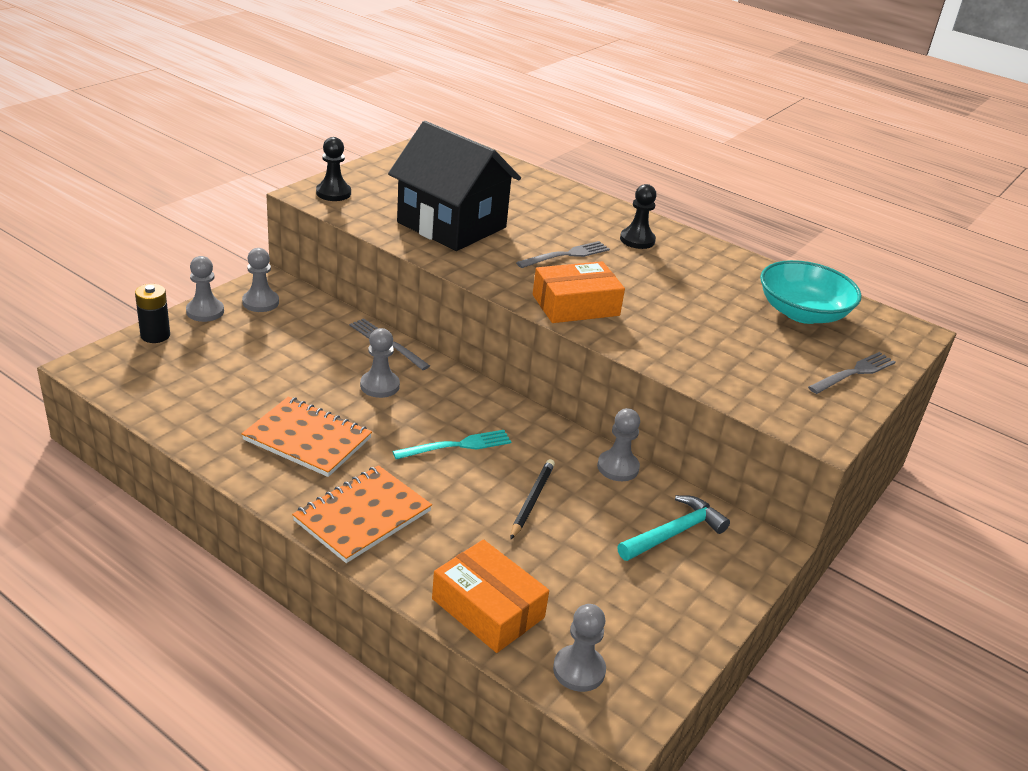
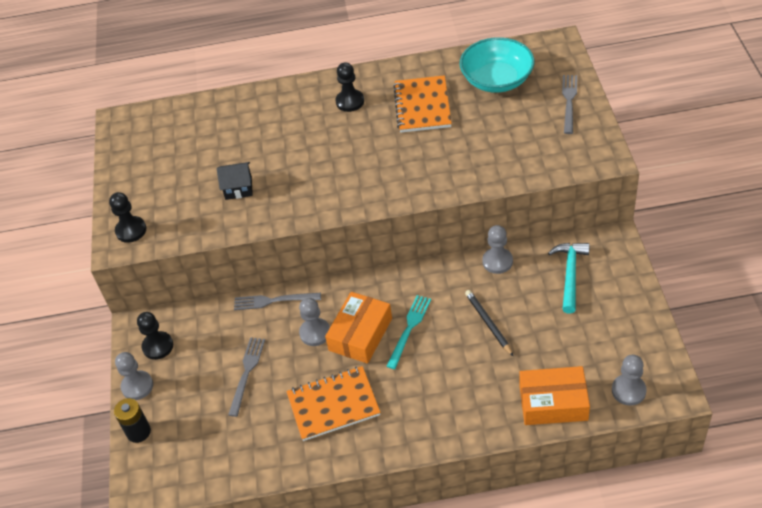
camera: 35 degrees left, 15 degrees up
grey pawn [242,248,279,312] -> black pawn [137,312,173,360]
orange notebook [292,465,432,563] -> orange notebook moved to [393,75,452,133]
black house [388,121,521,251] -> black house [217,162,253,200], size x0.40
grey fork [516,241,610,268] -> grey fork moved to [228,337,265,417]
orange box [533,261,625,323] -> orange box moved to [325,292,392,364]

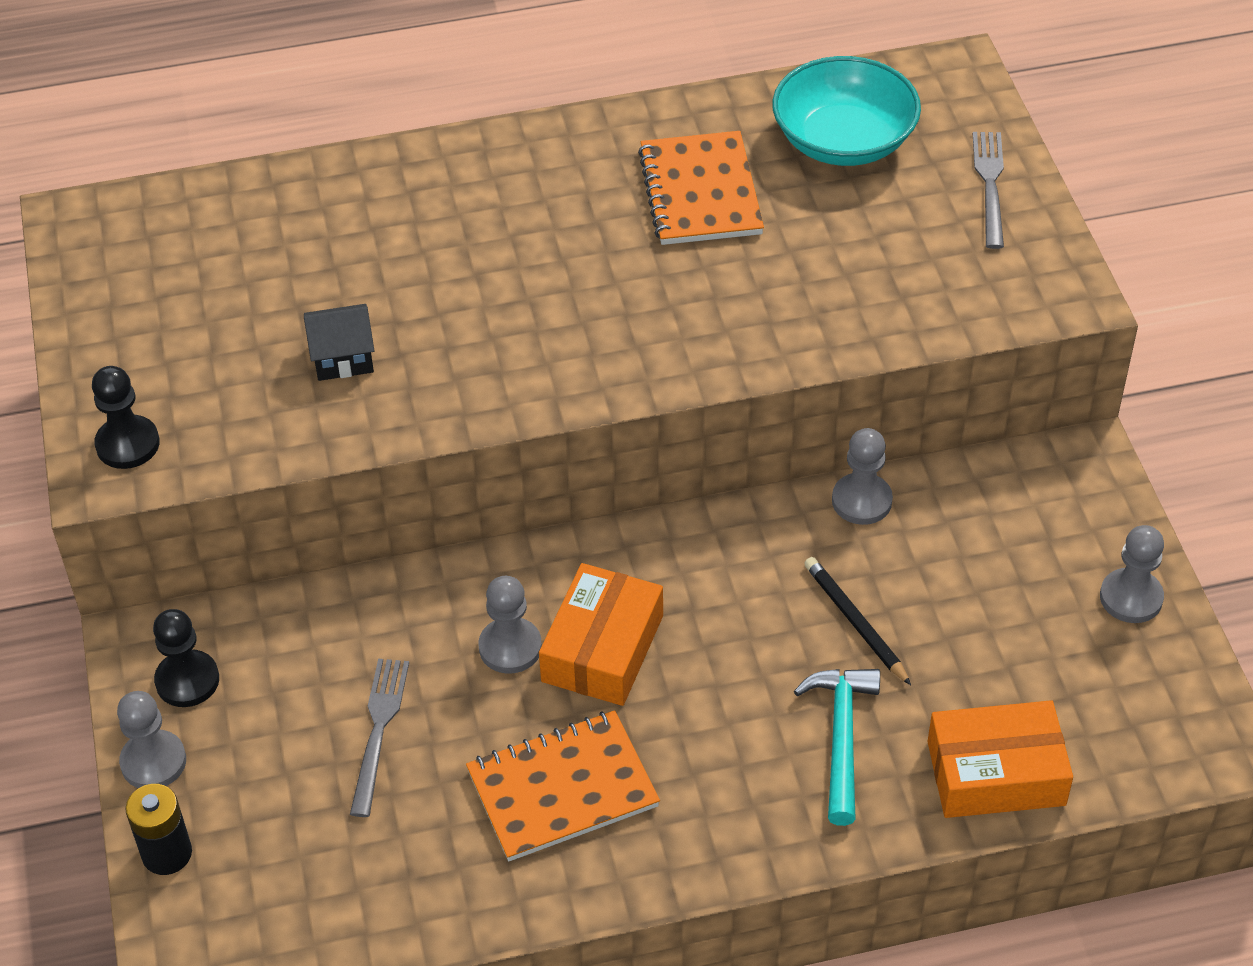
camera: 10 degrees left, 0 degrees up
grey fork [234,293,321,310] -> none
black pawn [336,62,364,112] -> none
turquoise fork [386,295,431,369] -> none
turquoise hammer [548,243,590,314] -> turquoise hammer moved to [794,669,880,826]
grey pawn [612,355,647,406] -> grey pawn moved to [1100,525,1164,623]

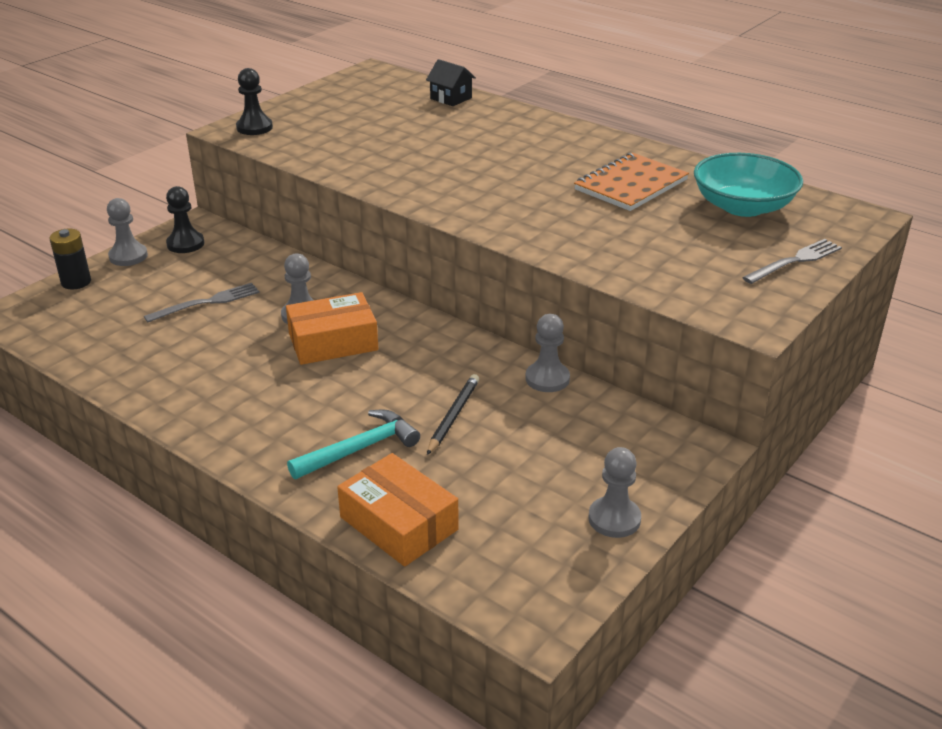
camera: 50 degrees right, 15 degrees down
black house [304,304,374,381] -> black house moved to [426,59,476,106]
orange notebook [466,710,660,861] -> none

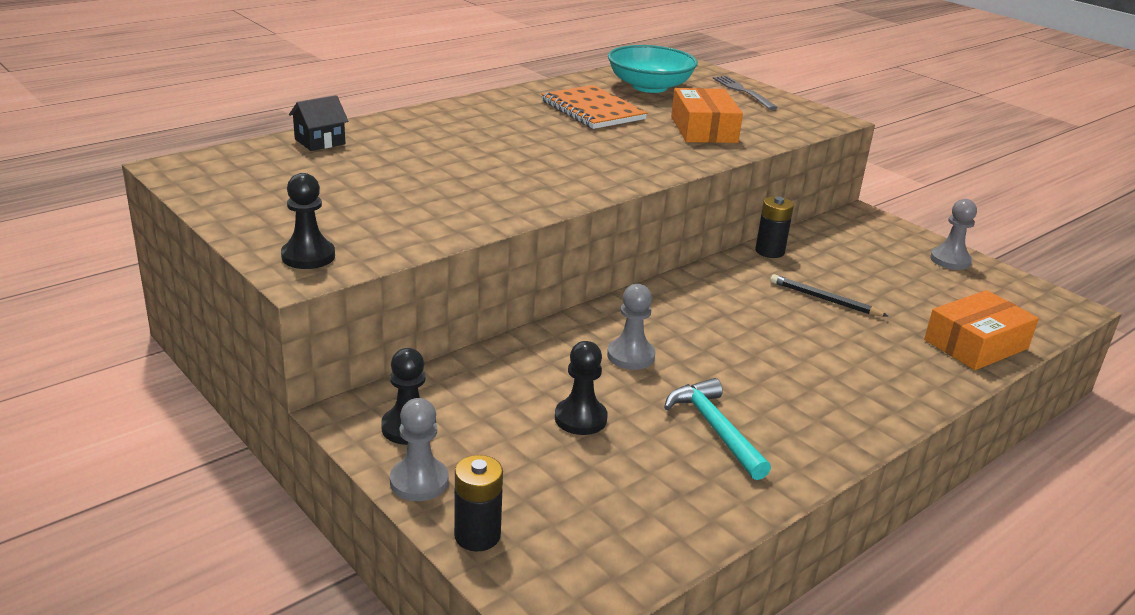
camera: 80 degrees left, 5 degrees down
grey fork [144,283,260,322] -> black pawn [555,341,608,435]
orange box [286,292,378,365] -> orange box moved to [671,88,743,143]
turquoise hammer [287,410,420,479] -> turquoise hammer moved to [664,378,771,480]
grey pawn [525,314,570,392] -> black battery [755,196,794,258]

